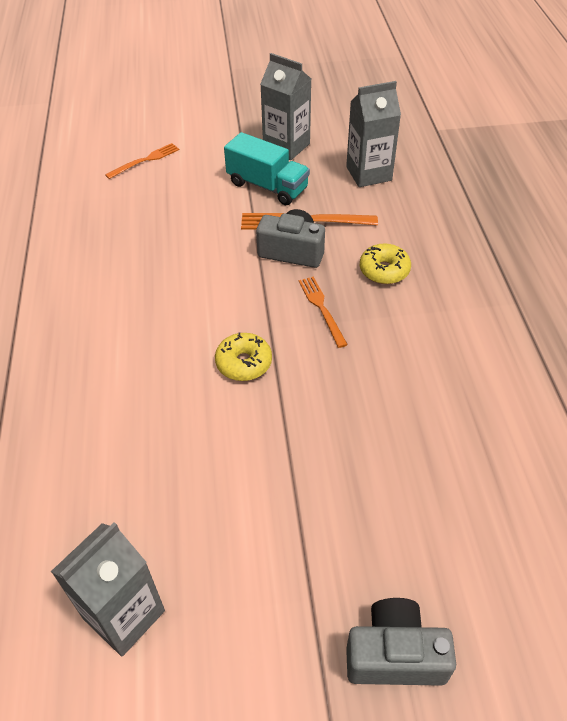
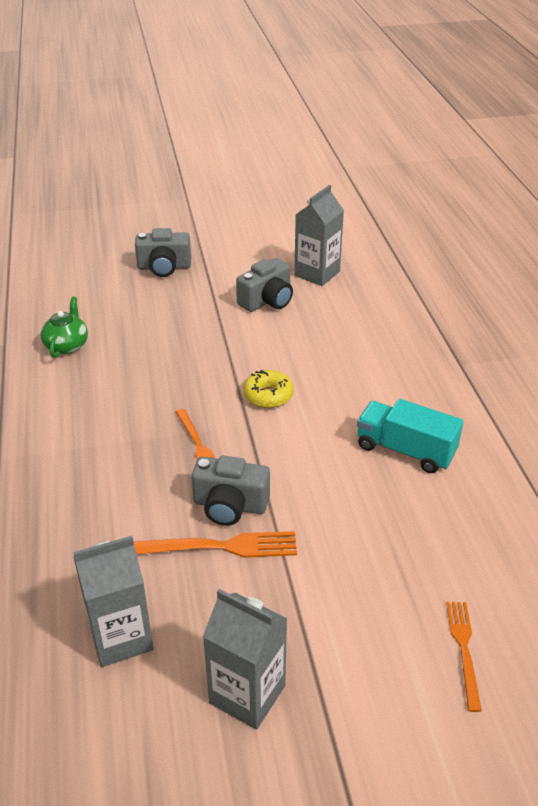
camera: 175 degrees right, 10 degrees down
orange fork [105,143,179,179] -> orange fork turned 135 degrees clockwise [446,602,482,712]
turquoise truck [224,132,310,205] -> turquoise truck moved to [357,399,464,473]
yellow donut [360,243,411,284] -> none
none -> green teapot [41,297,88,358]
none -> grey camera [236,258,293,312]

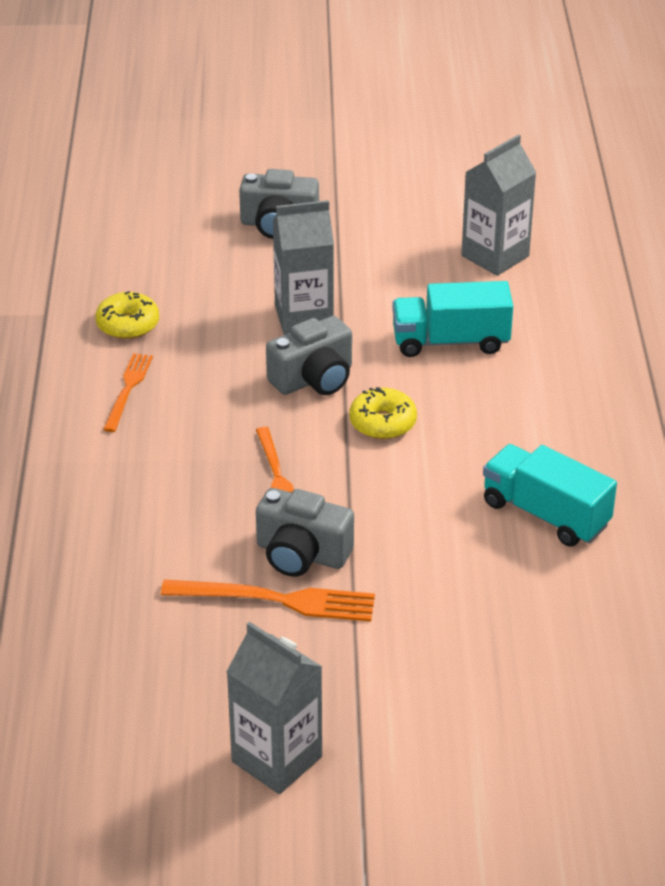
camera: 10 degrees right, 0 degrees up
green teapot [41,297,88,358] -> yellow donut [95,291,159,339]
grey carton [73,536,154,667] -> grey carton moved to [273,200,334,335]
grey camera [236,258,293,312] -> grey camera moved to [266,316,352,395]
orange fork [446,602,482,712] -> orange fork moved to [103,353,153,432]
none -> turquoise truck [392,281,513,357]

